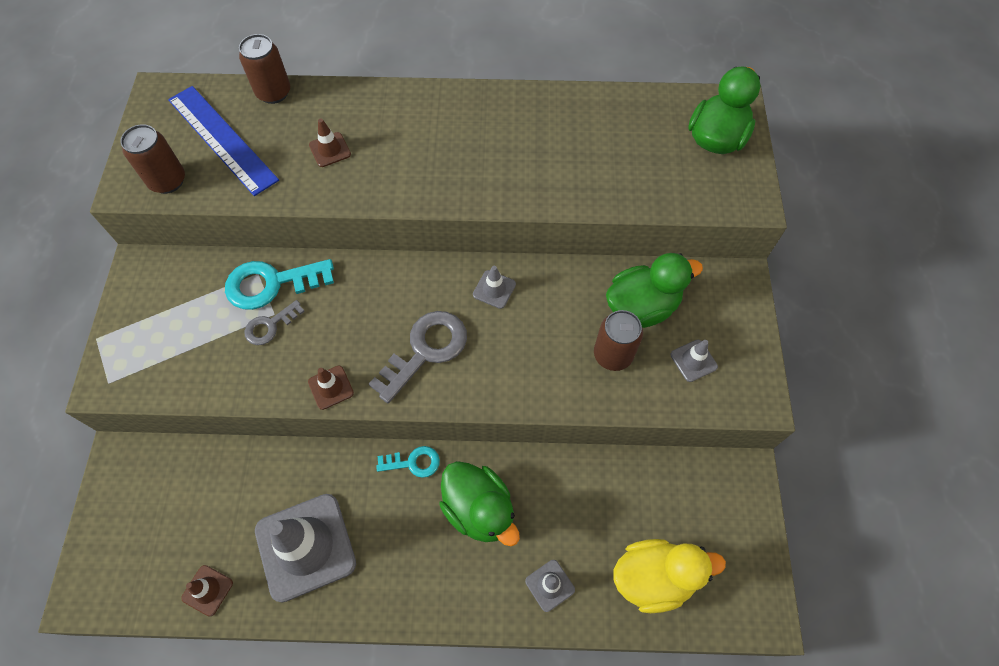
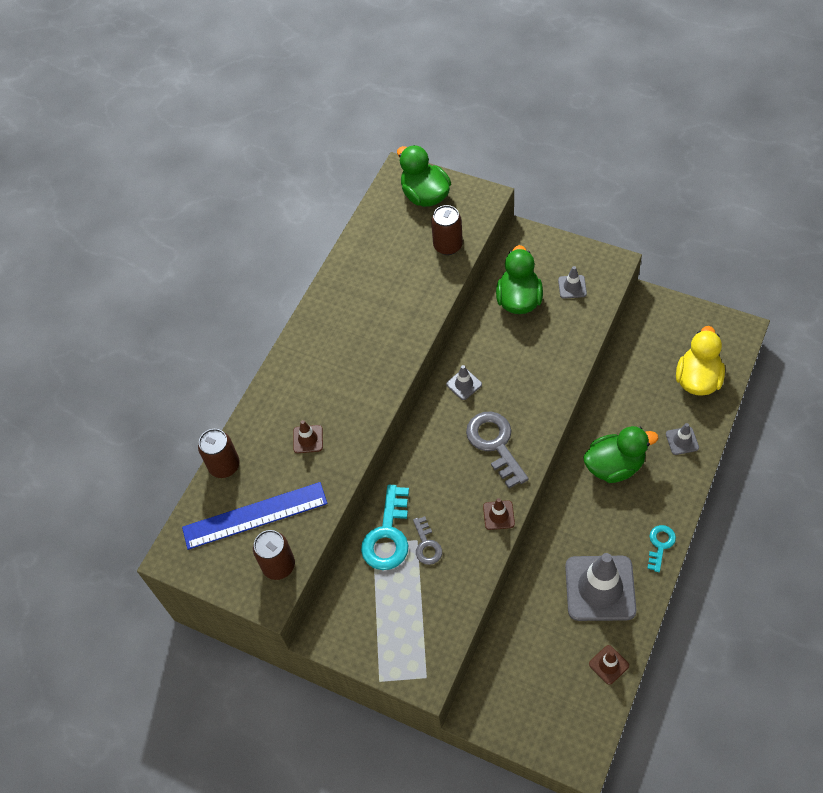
camera: 60 degrees left, 5 degrees down
turquoise key [376,446,440,478] -> turquoise key moved to [647,525,676,572]
brown can [594,310,643,371] -> brown can moved to [431,205,463,255]

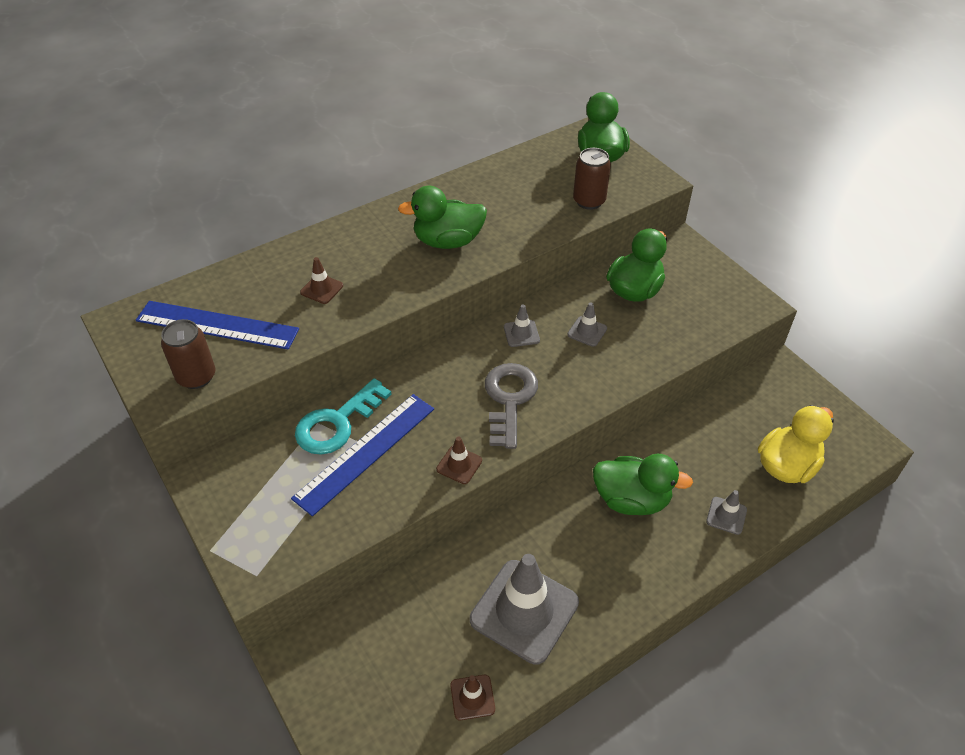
camera: 25 degrees right, 10 degrees down
brown can [198,429,240,478] -> none
grey key [413,516,442,565] -> blue ruler [291,394,434,516]
grey traffic cone [558,266,587,299] -> grey traffic cone moved to [567,302,607,347]
turquoise key [647,525,676,572] -> none
none -> green duck [398,186,487,249]

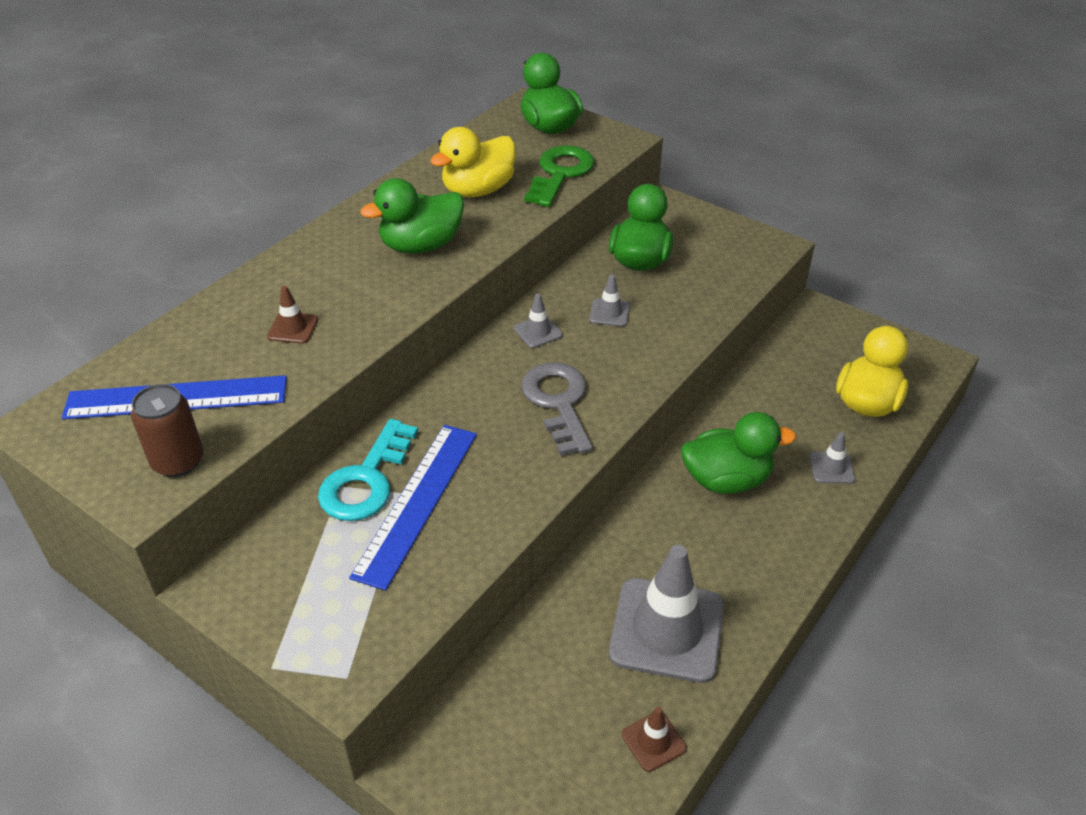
camera: 20 degrees left, 5 degrees down
brown traffic cone [436,437,482,484] -> none
brown can [573,148,611,210] -> green key [524,145,595,207]
none -> yellow duck [430,127,516,197]

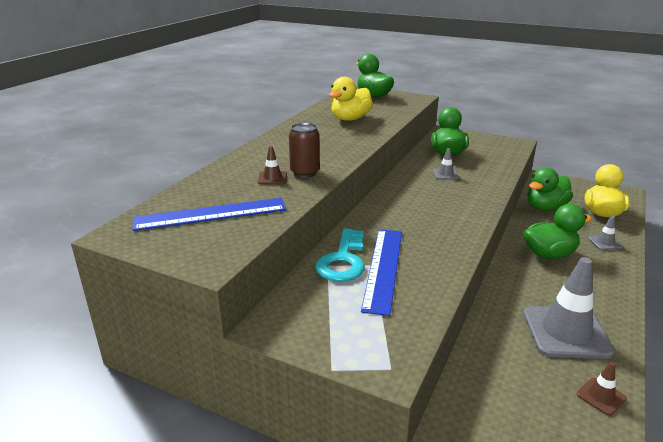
camera: 10 degrees left, 15 degrees down
brown can [131,384,203,477] -> brown can moved to [289,123,320,178]
green duck [360,178,464,253] -> green duck moved to [528,167,573,211]
grey traffic cone [514,294,563,348] -> none
grey key [521,362,593,456] -> none
green key [524,145,595,207] -> none

